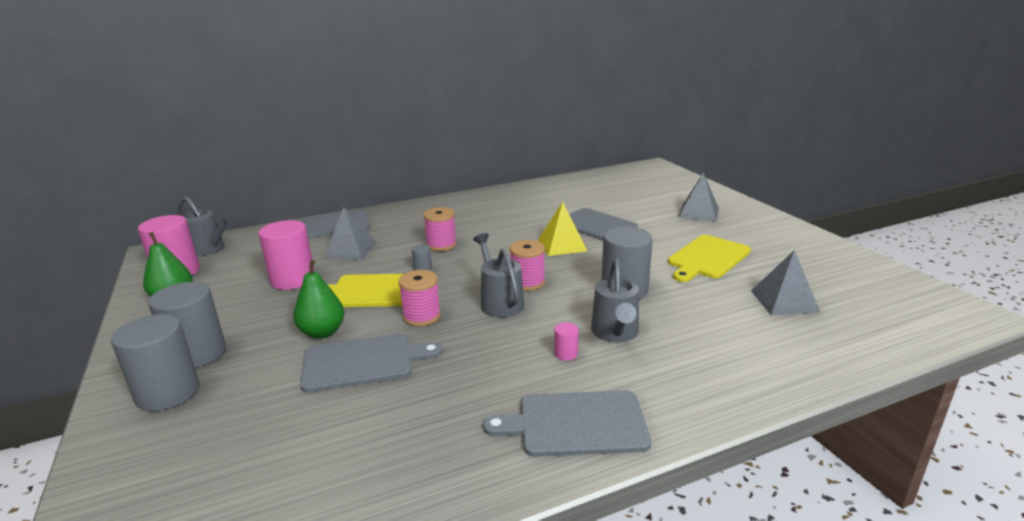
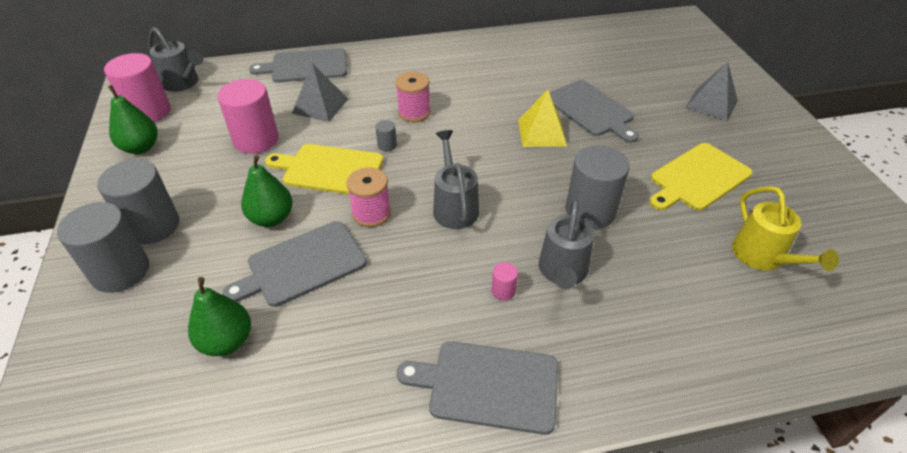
camera: 10 degrees right, 20 degrees up
grey cutting board [300,334,442,392] -> grey cutting board turned 150 degrees clockwise [223,221,367,307]
pink spool [509,240,545,291] -> none
grey pyramid [751,250,820,315] -> yellow watering can [732,186,839,271]
none -> green pear [188,277,251,356]

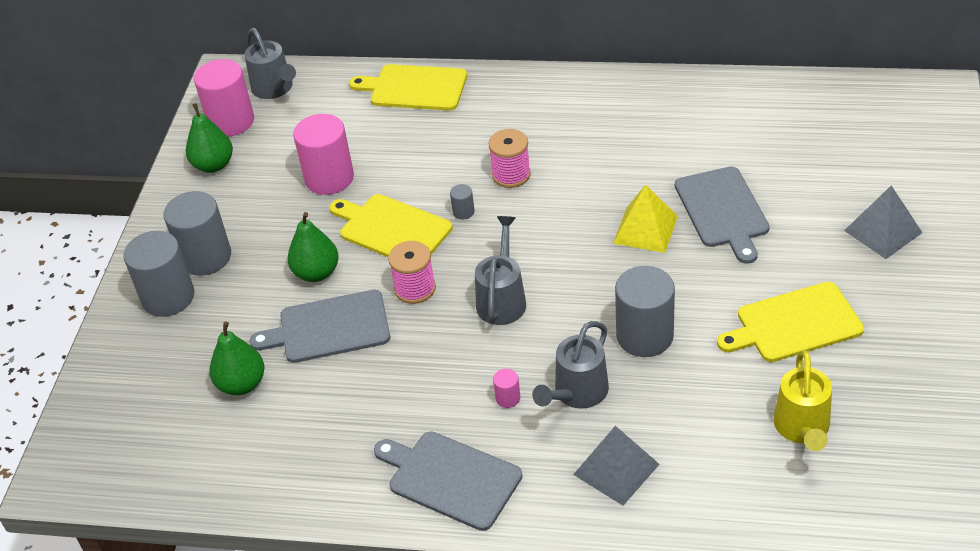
camera: 25 degrees right, 0 degrees up
grey cutting board [249,48,347,83] -> yellow cutting board [349,64,467,111]
grey pyramid [292,63,348,122] -> grey pyramid moved to [573,426,660,505]

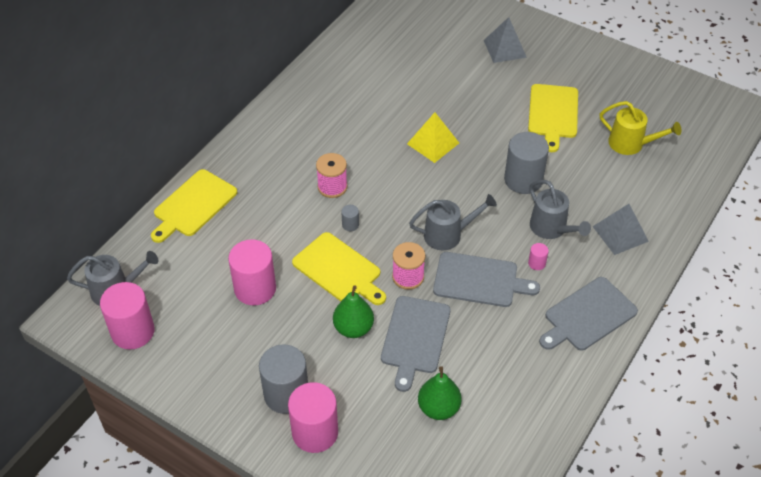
camera: 70 degrees left, 5 degrees up
grey cylinder [123,231,194,317] -> pink cylinder [288,382,338,453]
green pear [186,103,233,173] -> none
yellow cutting board [330,194,453,257] -> yellow cutting board turned 105 degrees counterclockwise [292,232,386,305]
grey watering can [475,216,526,325] -> grey watering can turned 135 degrees clockwise [409,194,497,251]
grey cutting board [675,166,770,264] -> grey cutting board moved to [433,252,540,307]

